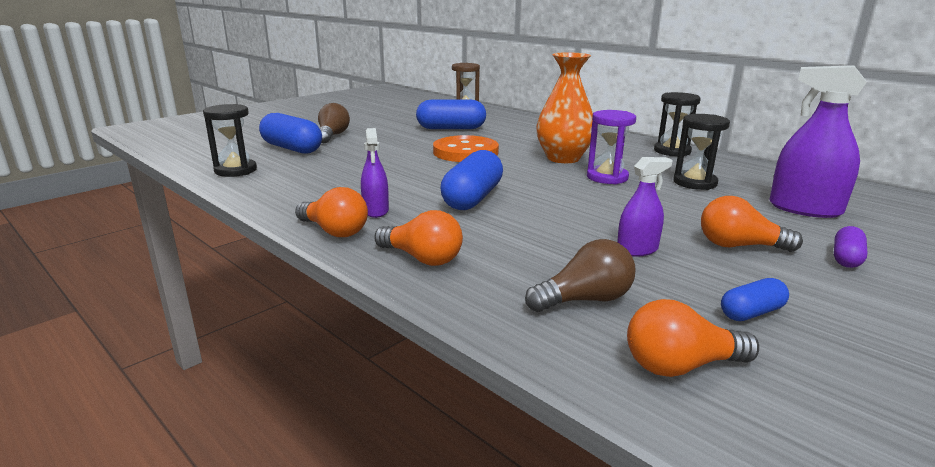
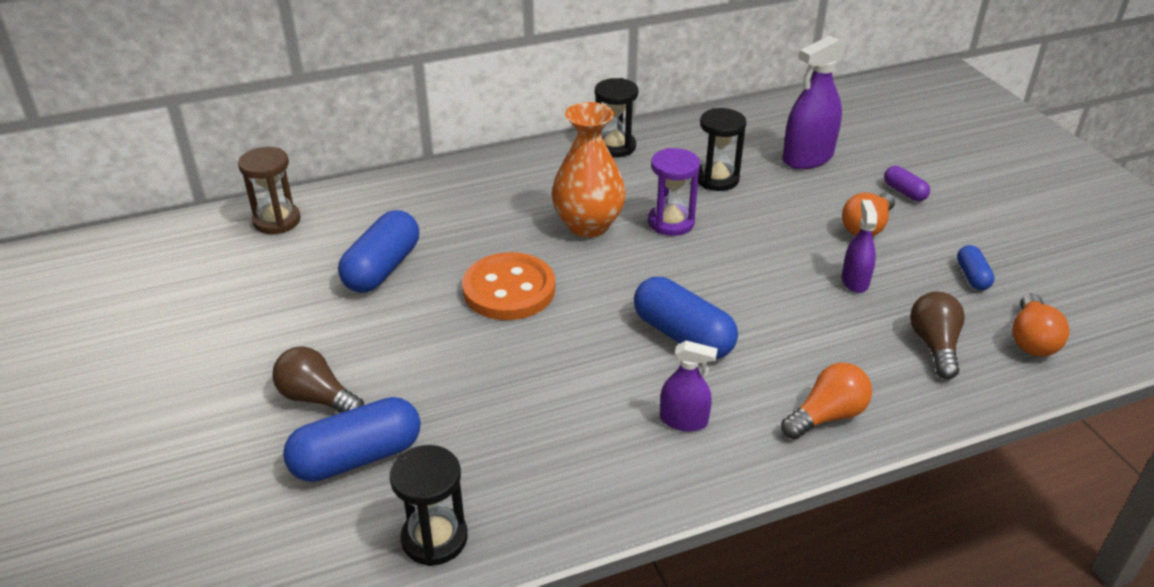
camera: 65 degrees left, 15 degrees up
orange light bulb [295,187,368,237] -> none

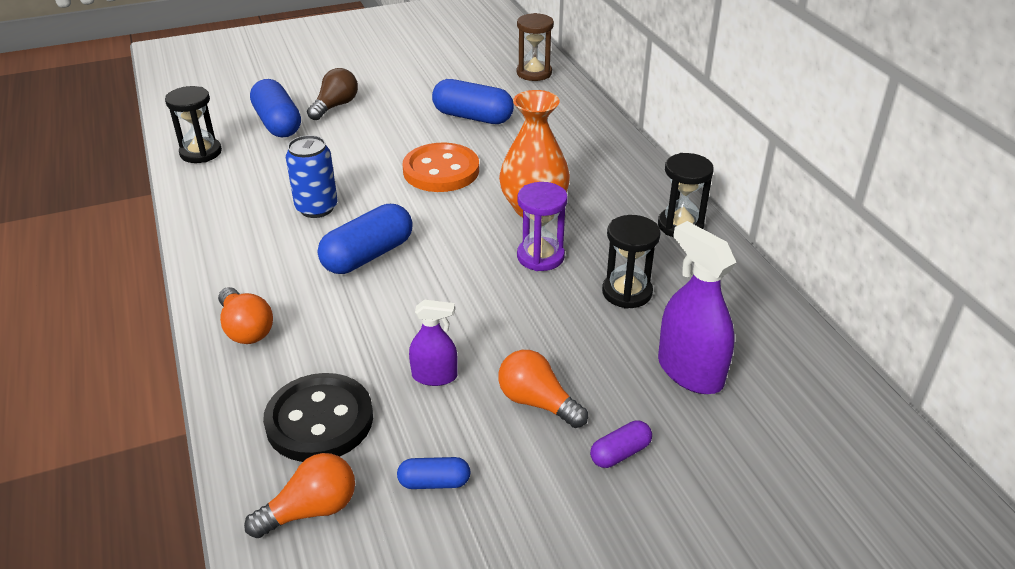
camera: 90 degrees right, 0 degrees up
purple spray bottle [660,341,718,431] -> none
brown light bulb [910,292,965,379] -> black button [263,373,373,462]
orange light bulb [1012,293,1070,357] -> orange light bulb turned 135 degrees clockwise [244,453,355,538]
none -> blue can [286,135,337,218]

